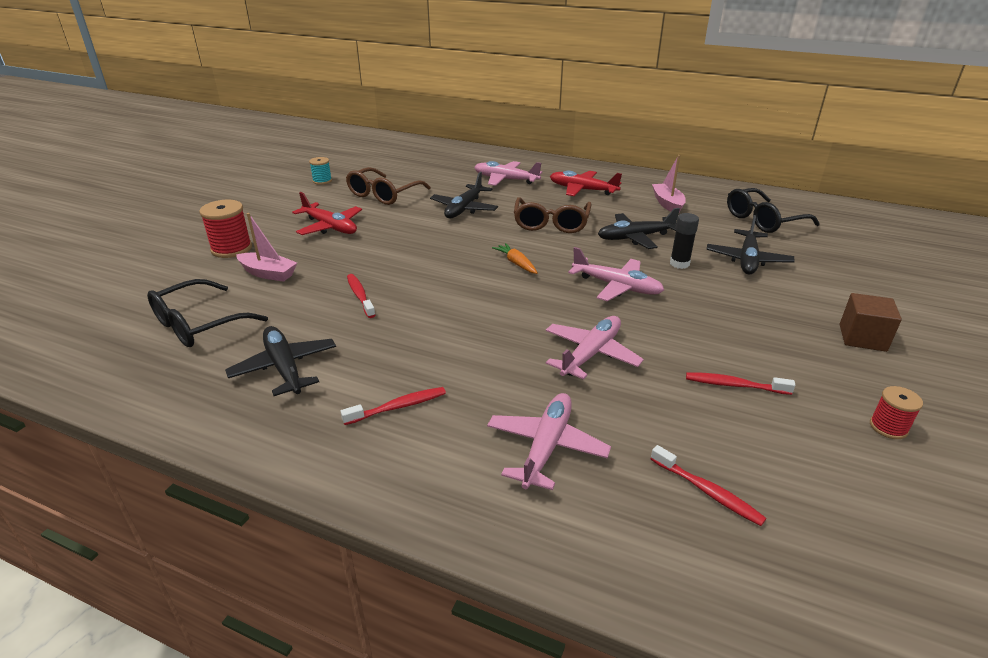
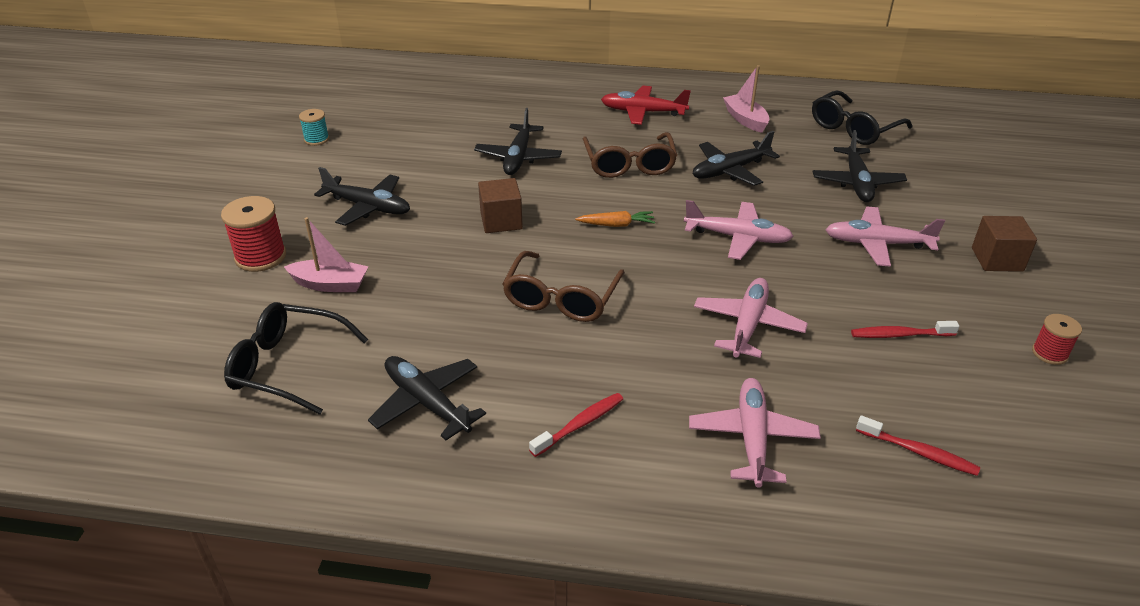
camera: 15 degrees left, 5 degrees up
black glasses [147,279,268,347] -> black glasses turned 75 degrees clockwise [224,302,369,415]
red plane [292,192,362,235] -> black plane [314,167,410,226]
brown glasses [346,167,431,205] -> brown glasses moved to [503,251,625,322]
red toothbrush [347,274,375,318] -> none
pink plane [474,161,543,186] -> pink plane moved to [825,207,945,267]
orange carrot [492,243,537,274] -> orange carrot turned 135 degrees clockwise [575,211,655,227]
black glue stick [670,213,699,269] -> none
none -> brown cube [478,178,523,233]

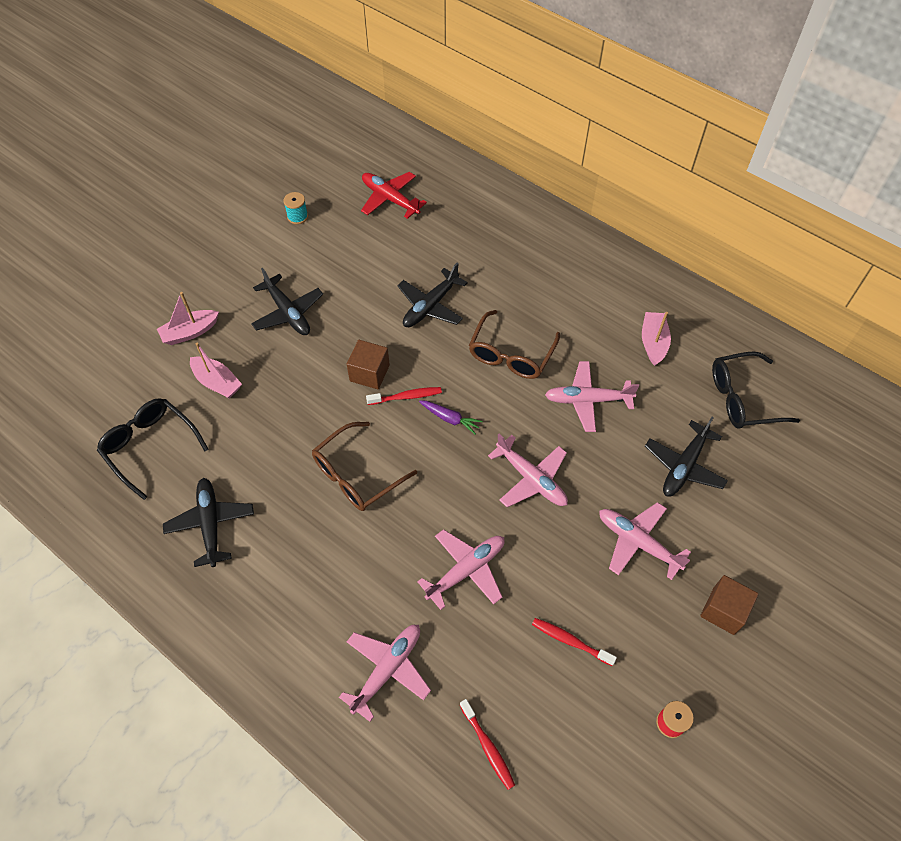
camera: 30 degrees right, 20 degrees up
red spool [221,196,286,272] -> pink boat [157,292,219,345]
red toothbrush [529,393,623,457] -> red toothbrush moved to [366,387,442,405]
orange carrot [575,211,655,227] -> purple carrot [419,400,483,434]
red plane [601,86,691,125] -> red plane moved to [361,172,427,219]
black plane [693,131,780,186] -> pink plane [545,361,639,432]

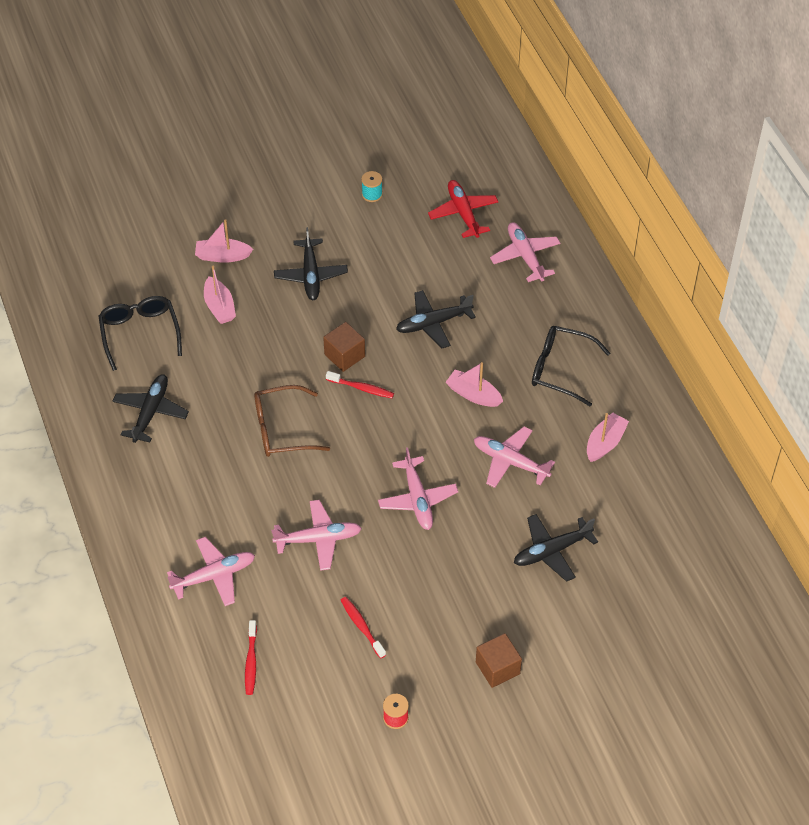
camera: 30 degrees right, 5 degrees down
purple carrot [419,400,483,434] -> none
brown glasses [469,310,560,379] -> pink boat [445,362,503,407]
pink plane [599,502,691,580] -> pink plane moved to [490,222,561,282]
black glasses [712,351,800,428] -> black glasses moved to [532,326,610,407]

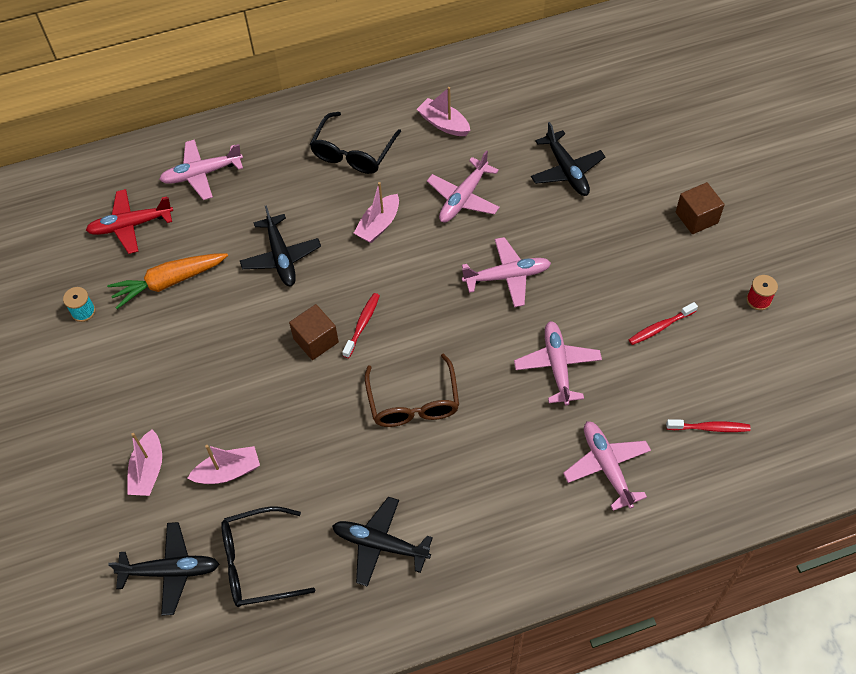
camera: 85 degrees left, 5 degrees up
black plane [274,227,348,300] -> black plane moved to [108,522,219,616]
none -> orange carrot [107,253,228,309]

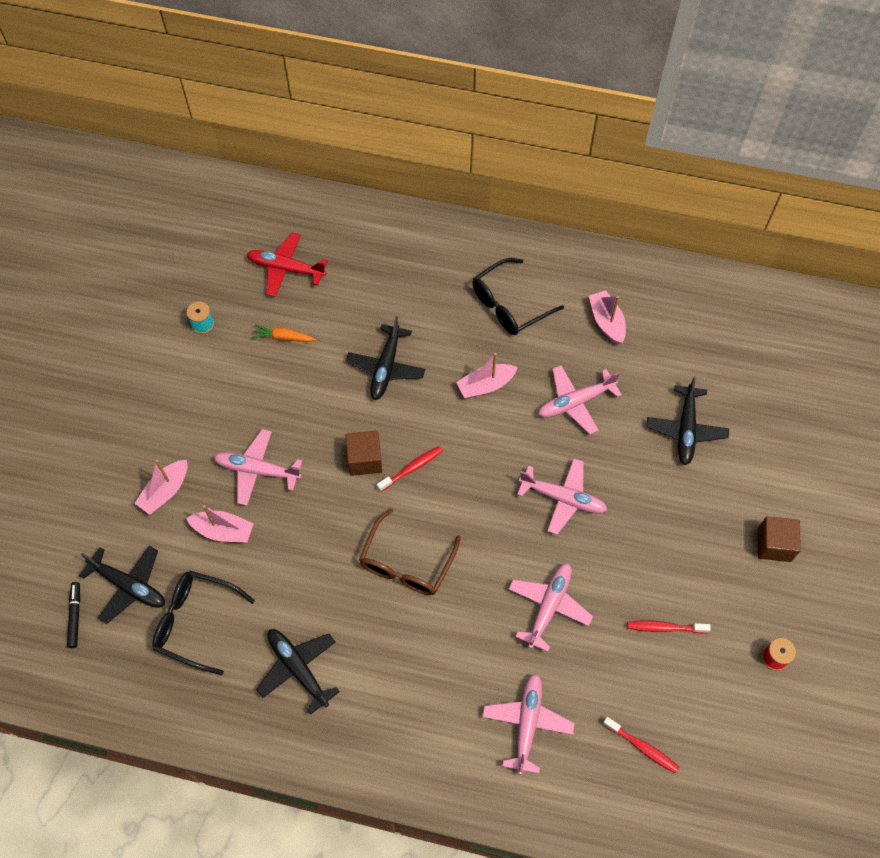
camera: 30 degrees right, 5 degrees up
orange carrot [107,253,228,309] -> orange carrot [252,324,316,342], size x0.55
pink plane [159,139,243,200] -> pink plane moved to [214,429,302,506]
none -> black marker [67,582,80,648]

